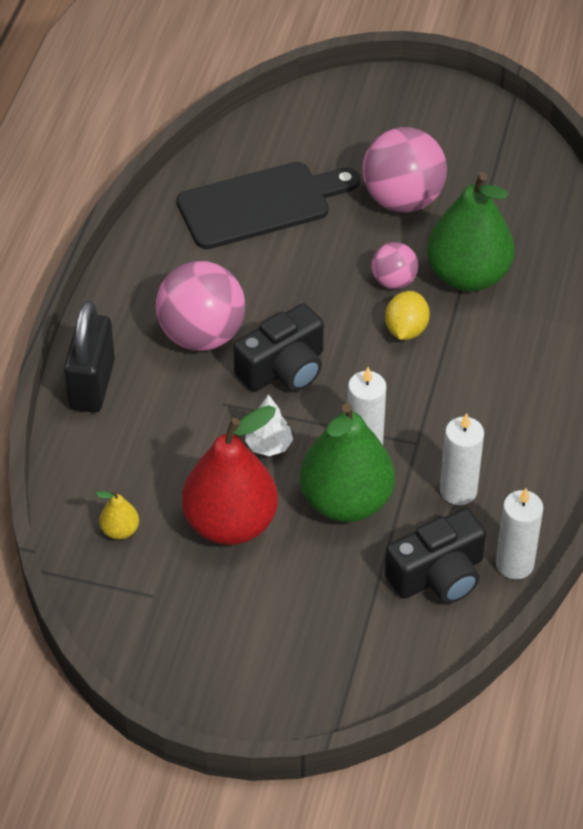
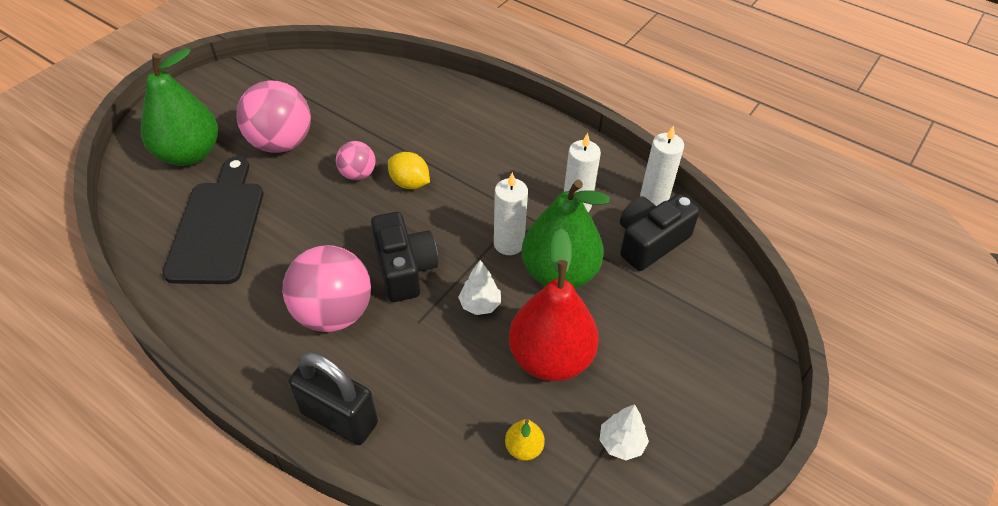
camera: 70 degrees left, 0 degrees up
black camera [385,508,486,603] -> black camera turned 120 degrees counterclockwise [620,194,700,271]
green pear [427,172,514,291] -> green pear moved to [141,48,218,166]
none -> white tree [599,404,649,460]

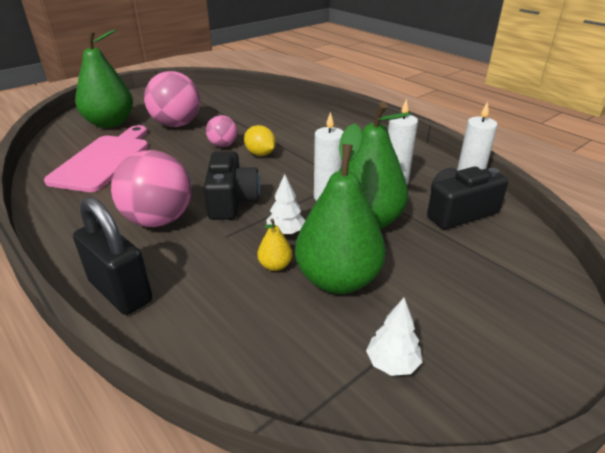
camera: 15 degrees right, 15 degrees down
black cutting board [163,156,263,284] -> pink cutting board [44,125,148,192]
yellow pear [505,419,545,461] -> yellow pear moved to [257,218,293,271]
red pear [509,228,599,381] -> green pear [295,124,386,294]

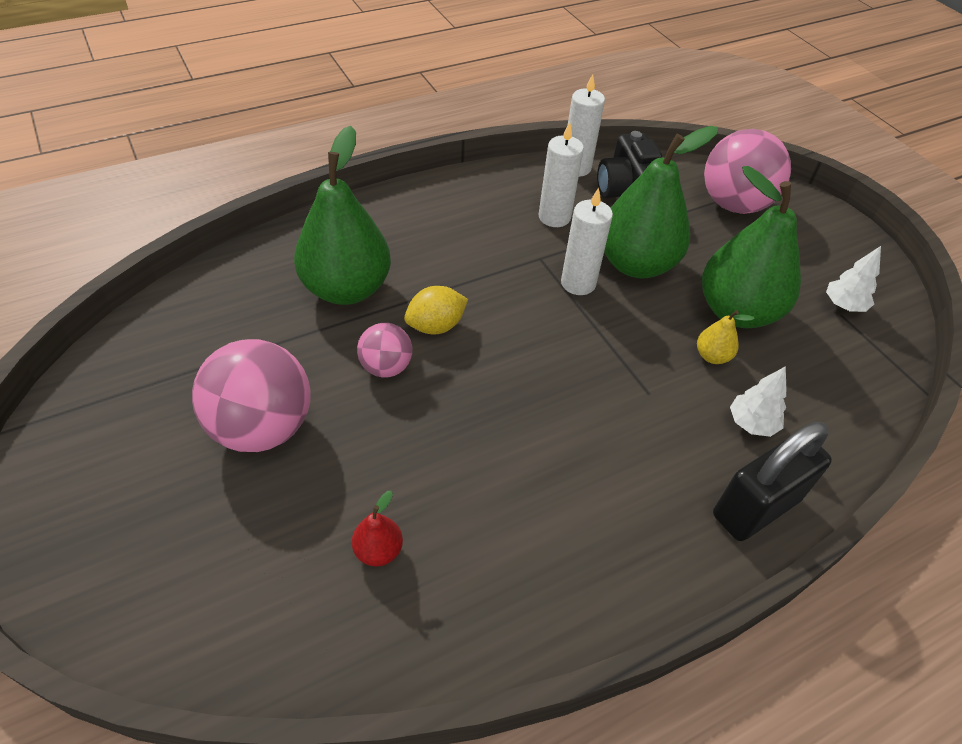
camera: 80 degrees left, 15 degrees up
pink cutting board [44,125,148,192] -> red pear [352,491,403,566]
green pear [75,29,133,128] -> green pear moved to [294,126,391,305]
pink ball [111,150,191,227] -> pink ball moved to [704,129,791,214]
black camera [204,151,260,220] -> none
white tree [266,174,305,235] -> white tree moved to [730,366,786,437]

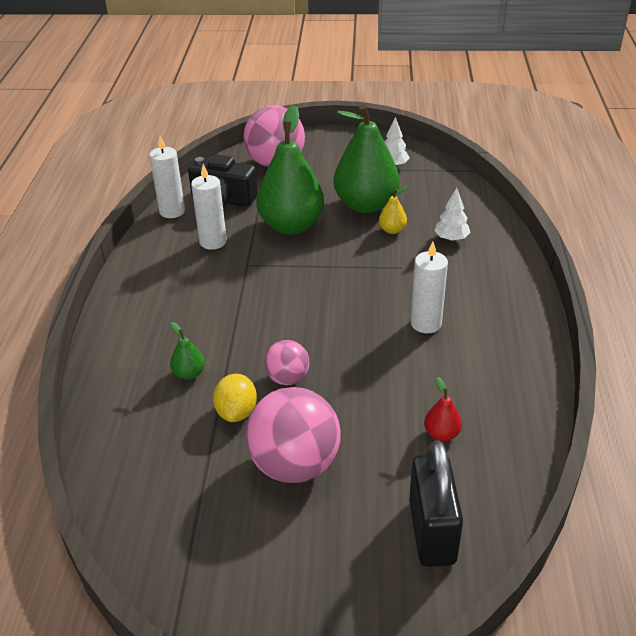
camera: 55 degrees left, 10 degrees down
green pear [294,126,391,305] -> green pear [170,322,205,380], size x0.42
yellow lemon [404,286,468,334] -> yellow lemon moved to [213,374,257,422]
white candle [561,187,613,295] -> white candle moved to [411,242,448,333]
black padlock [713,422,832,541] -> black padlock moved to [409,440,463,567]

